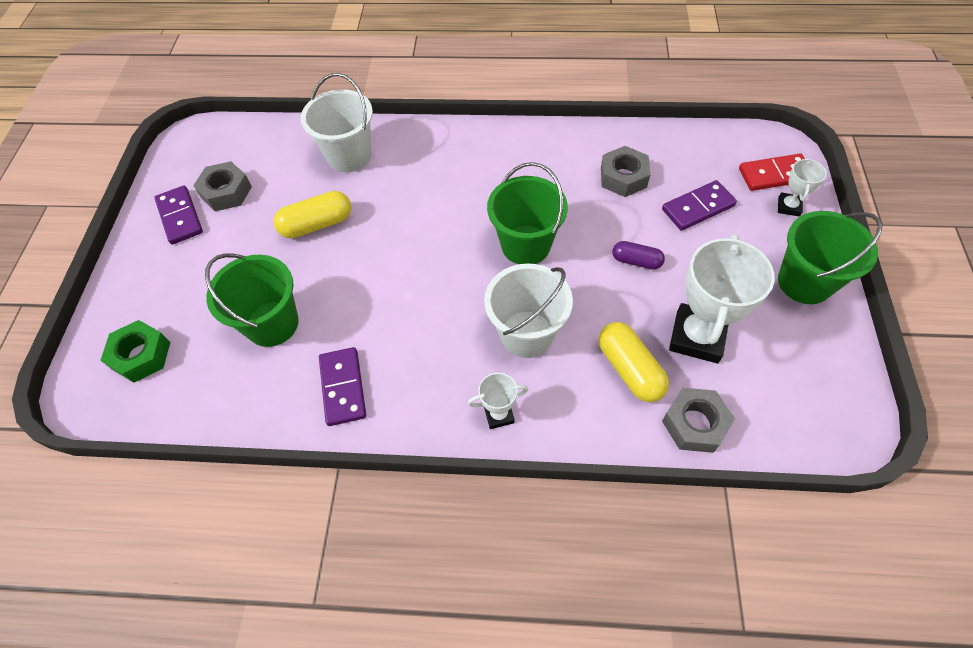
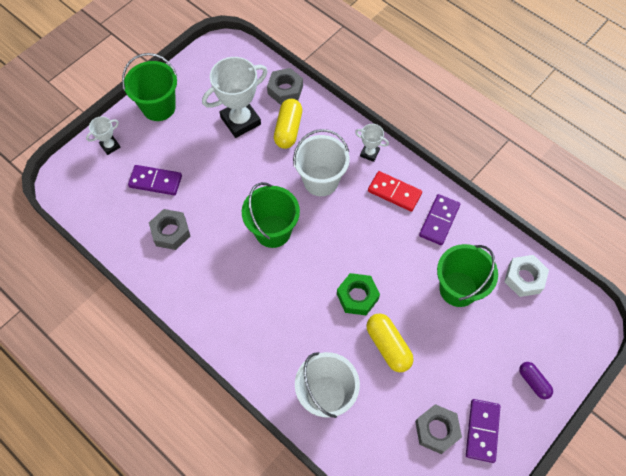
camera: 145 degrees left, 5 degrees up
green nut [100,320,170,383] -> green nut moved to [337,273,380,315]
yellow capsule [273,191,351,238] -> yellow capsule turned 45 degrees clockwise [366,313,413,372]
purple capsule [612,241,665,269] -> purple capsule moved to [519,362,553,399]
red domino [739,154,805,191] -> red domino moved to [368,171,422,212]
none -> white nut [504,255,549,297]

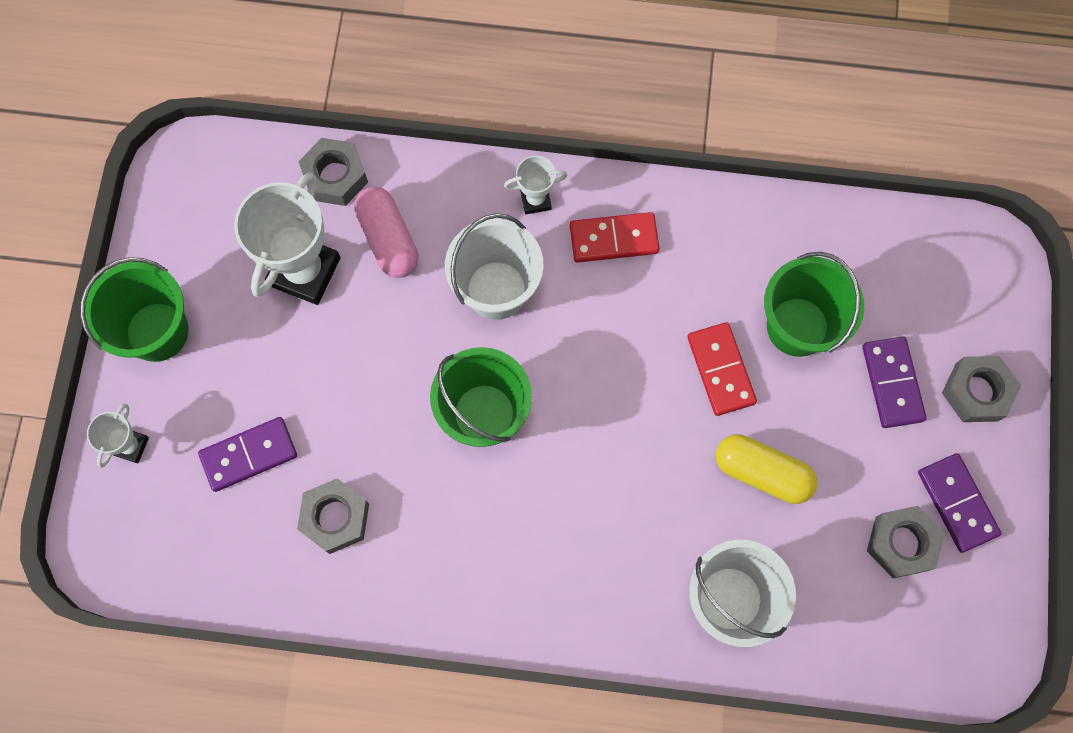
camera: 35 degrees left, 10 degrees up
yellow capsule [274,99,302,149] -> pink capsule [354,187,419,278]
green nut [337,273,380,315] -> none
purple domino [419,194,460,245] -> purple domino moved to [862,337,927,428]
white nut [504,255,549,297] -> none
purple capsule [519,362,553,399] -> grey nut [942,356,1021,422]
none -> red domino [687,322,757,416]

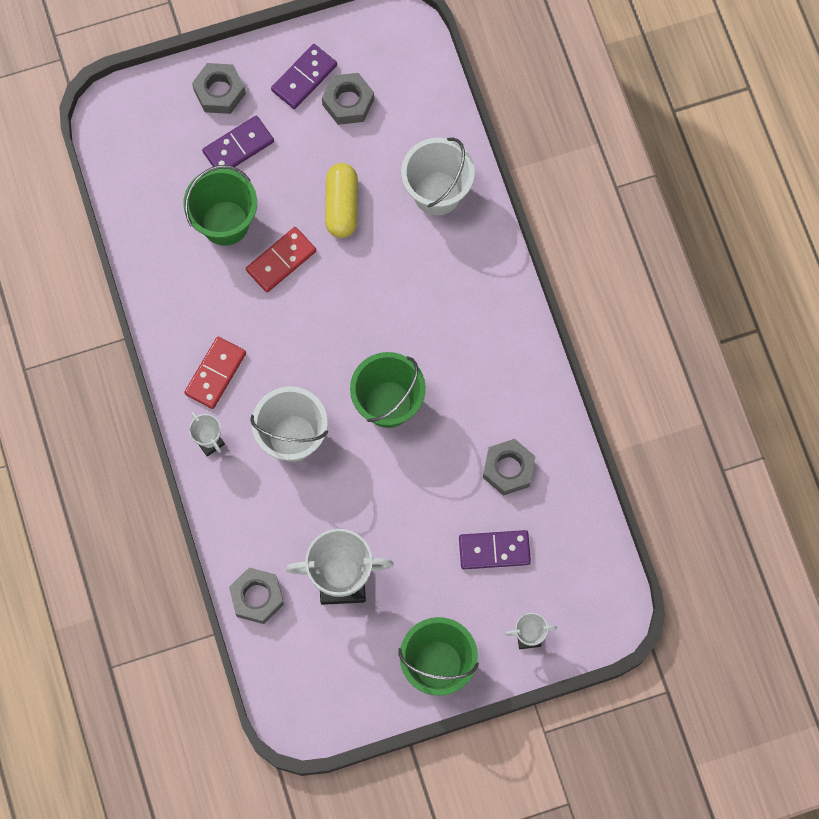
camera: 115 degrees left, 0 degrees up
purple domino [198,417,297,492] -> purple domino turned 45 degrees counterclockwise [459,530,531,569]
pink capsule [354,187,419,278] -> none
red domino [570,212,660,263] -> red domino turned 60 degrees clockwise [184,337,246,409]

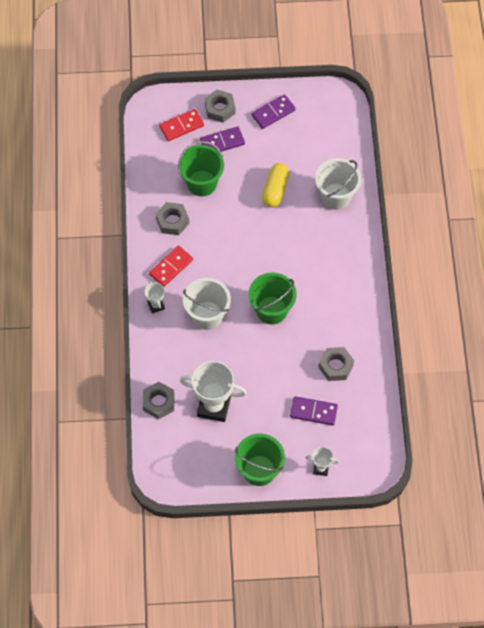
camera: 15 degrees right, 10 degrees down
red domino [246,227,316,292] -> red domino moved to [159,109,204,141]
grey nut [322,73,374,125] -> grey nut moved to [156,202,189,235]

